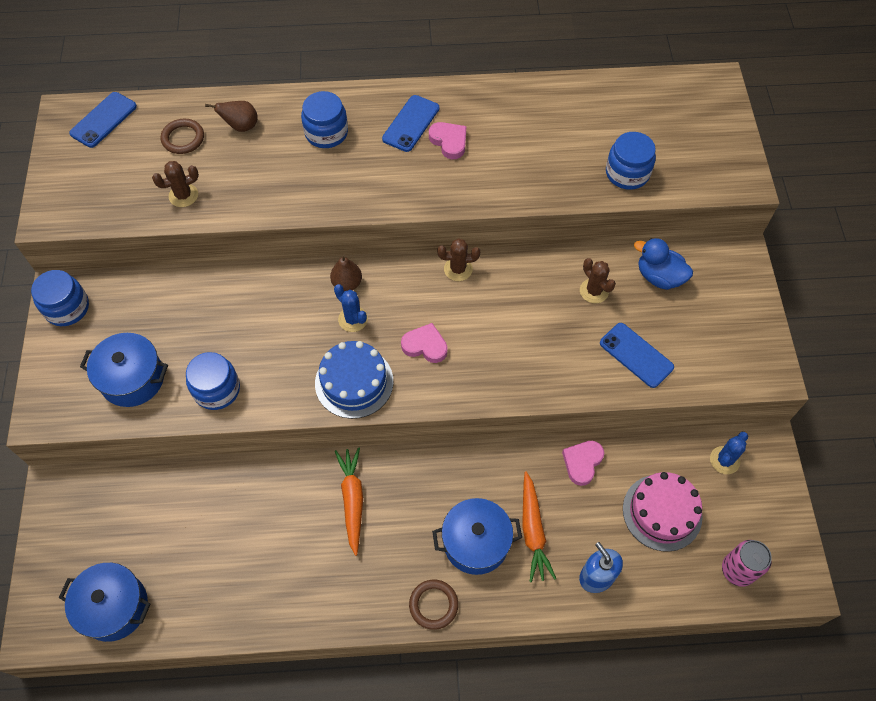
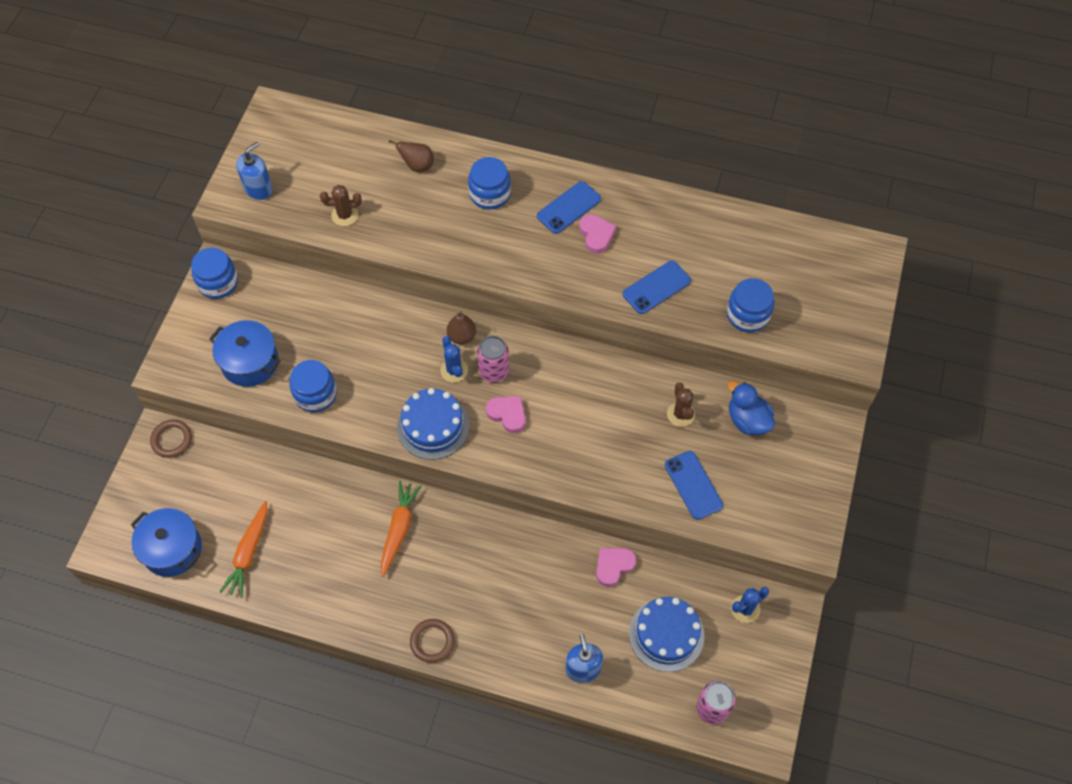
camera: 20 degrees right, 0 degrees up
blue phone [69,92,137,148] -> blue phone moved to [623,261,691,314]
brown ring [161,119,204,154] -> brown ring moved to [150,420,192,458]
blue pot [432,498,522,575] -> none
brown cactus [437,238,480,281] -> none
orange carrot [522,471,556,582] -> orange carrot moved to [220,501,267,598]
pink cake [623,472,703,552] -> blue cake [629,597,704,672]
none -> blue soap dispenser [236,142,273,200]
none -> pink can [477,336,509,383]

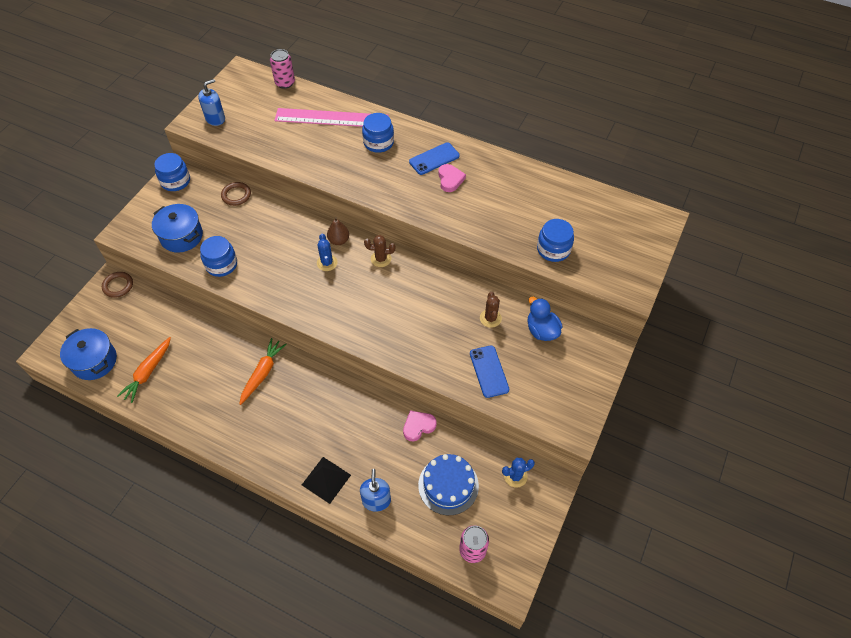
camera: 10 degrees right, 5 degrees down
brown cactus [320,185,362,226] -> brown cactus moved to [364,235,396,267]
brown pear [388,140,434,172] -> pink ruler [274,108,389,127]
blue cake [397,388,469,460] -> none
brown ring [410,619,455,663] -> brown ring moved to [221,182,251,206]
pink can [477,336,509,383] -> pink can moved to [270,49,295,89]
pink heart [486,396,526,433] -> none
blue phone [623,261,691,314] -> none
none -> black pyramid [302,457,351,504]

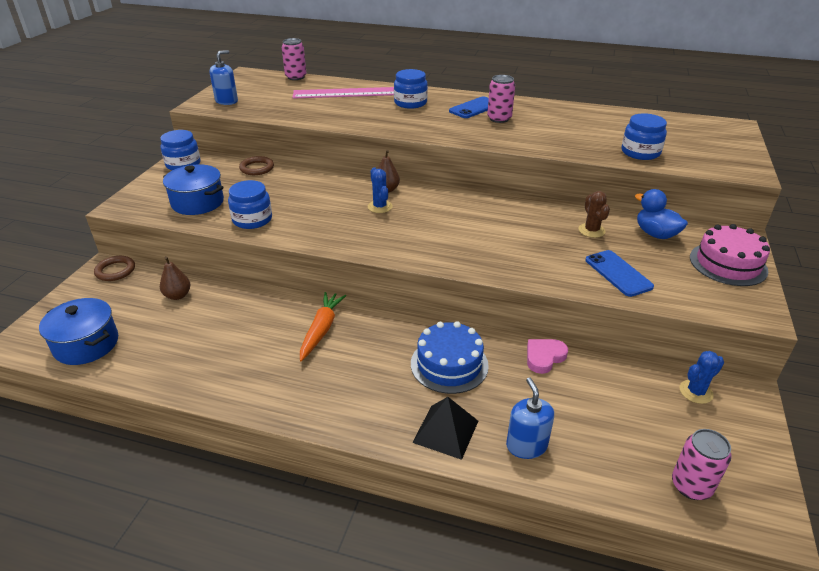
camera: 10 degrees left, 20 degrees down
orange carrot [117,337,171,403] -> none
brown cactus [364,235,396,267] -> none
blue cake [418,454,479,515] -> blue cake moved to [411,321,489,394]
pink heart [438,164,466,192] -> pink can [487,75,515,123]
none -> brown pear [160,256,190,300]
none -> pink cake [690,224,770,286]

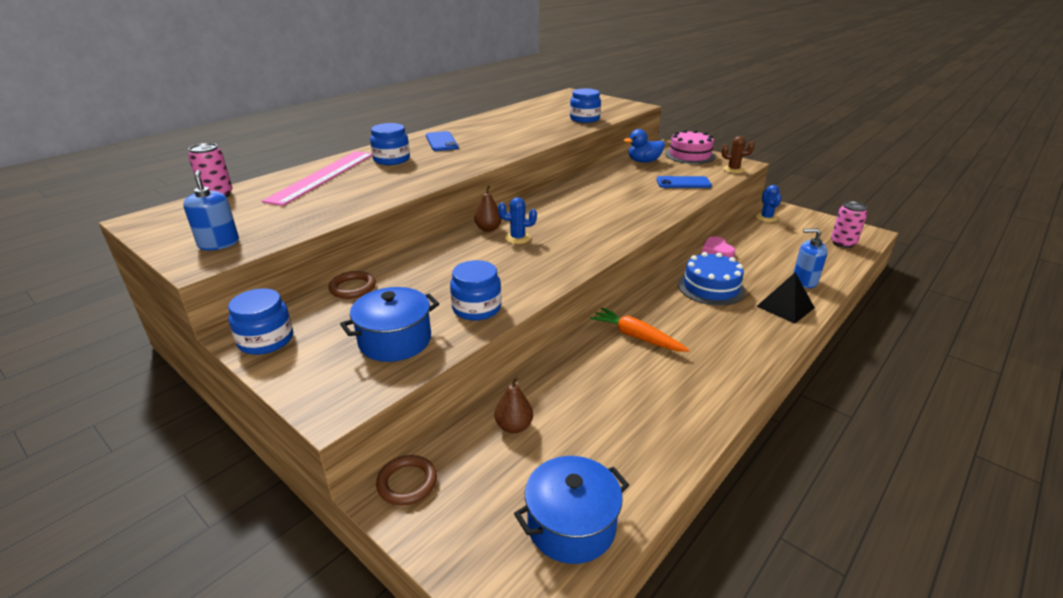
camera: 65 degrees left, 5 degrees down
pink can [487,75,515,123] -> none
brown cactus [579,191,610,238] -> brown cactus moved to [721,136,754,173]

